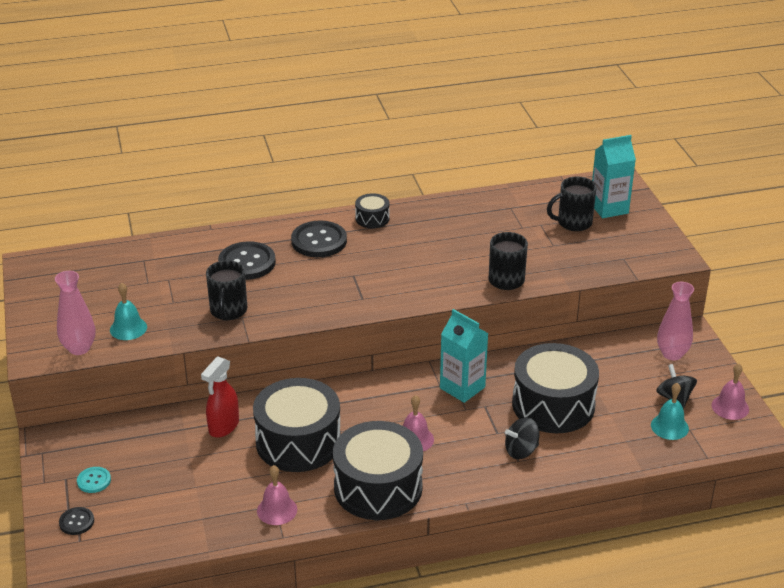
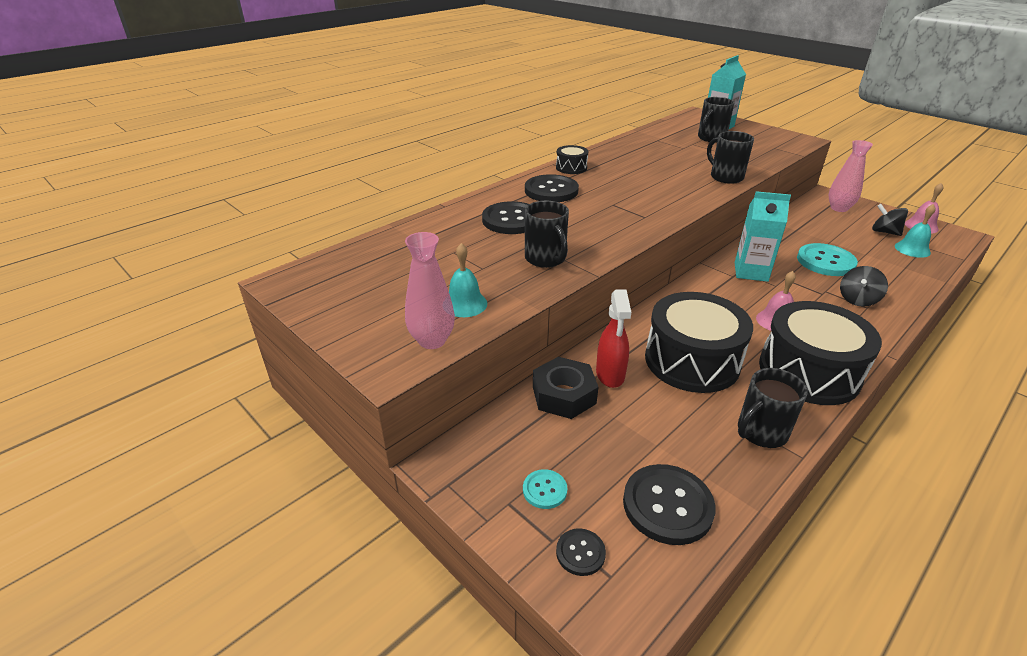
camera: 30 degrees left, 0 degrees up
pink bell [257,465,297,525] -> black mug [738,368,808,448]
black drum [512,343,599,433] -> turquoise button [797,243,858,276]
none -> black nut [533,357,598,419]
none -> black button [623,464,716,545]

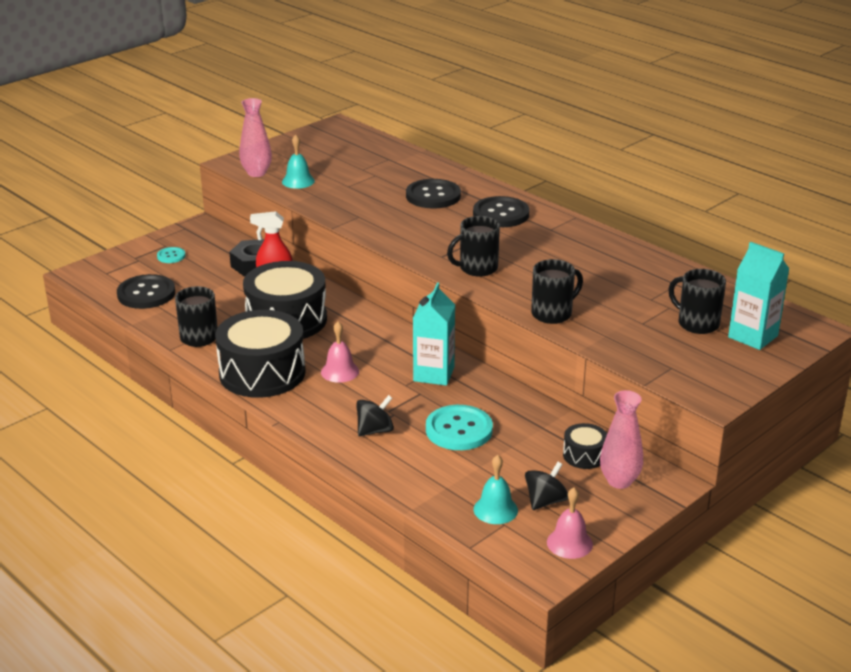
camera: 90 degrees right, 5 degrees down
black mug [525,201,569,268] -> black mug moved to [447,216,500,277]
black drum [556,145,588,174] -> black drum moved to [563,423,607,469]
black button [556,528,606,576] -> none
black spinning top [840,266,888,307] -> black spinning top turned 105 degrees clockwise [356,395,394,436]

